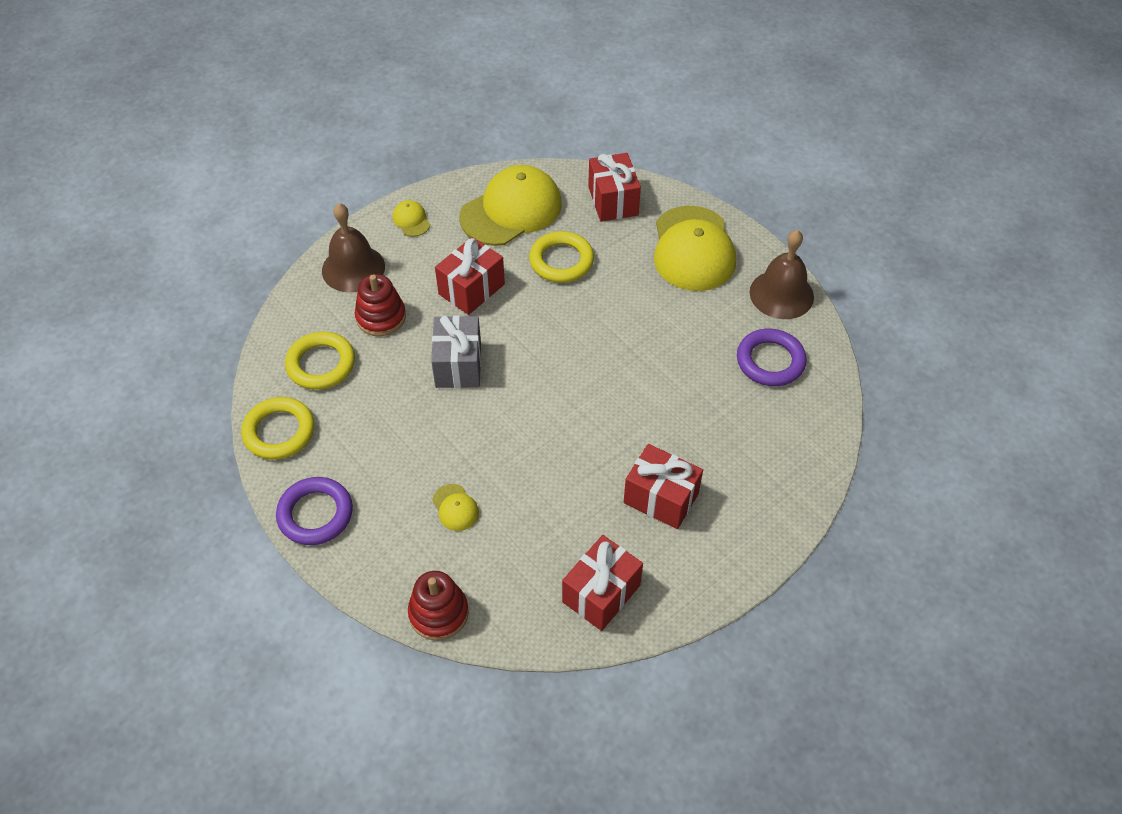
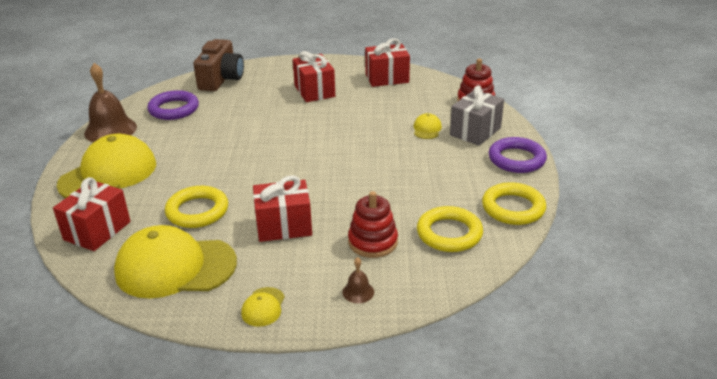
camera: 140 degrees left, 20 degrees down
brown bell [322,203,385,293] -> brown bell [343,257,374,303], size x0.45
grey gift [431,315,481,388] -> grey gift moved to [450,86,504,146]
none -> brown camera [193,39,244,91]

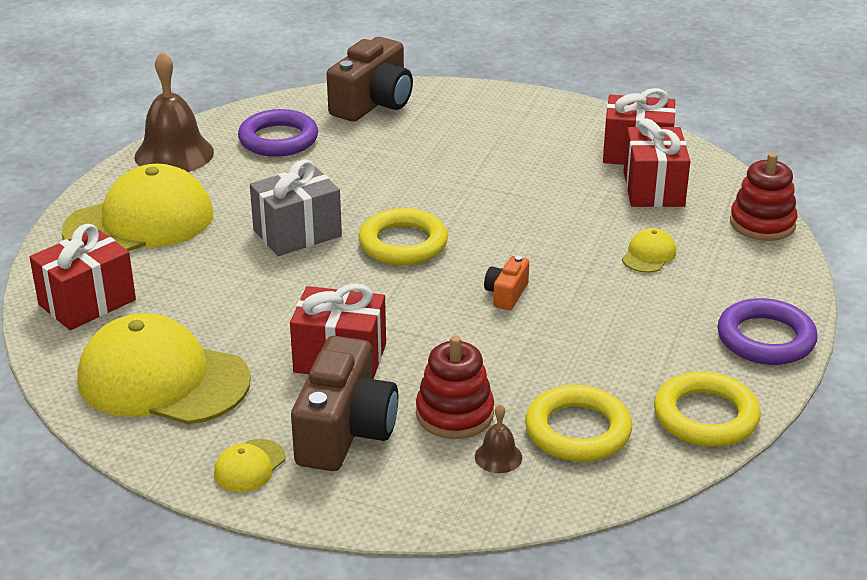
camera: 20 degrees right, 0 degrees up
yellow ring [165,186,228,228] -> yellow ring moved to [359,208,448,265]
red gift [293,51,335,102] -> red gift moved to [623,119,690,207]
brown bell [343,257,374,303] -> brown bell moved to [475,404,522,473]
grey gift [450,86,504,146] -> grey gift moved to [250,159,342,256]
none -> brown camera [291,336,398,471]
none -> orange camera [484,256,529,310]

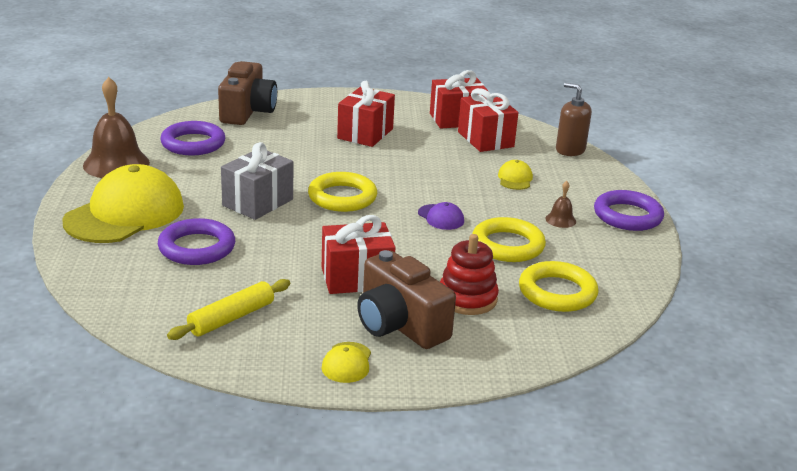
camera: 25 degrees left, 5 degrees down
red gift [29,224,136,330] -> red gift moved to [337,81,395,147]
yellow cap [78,313,251,424] -> yellow rolling pin [167,279,290,340]
brown camera [291,336,398,471] -> brown camera turned 150 degrees clockwise [357,250,456,349]
brown bell [475,404,522,473] -> brown bell moved to [545,181,576,228]
orange camera [484,256,529,310] -> purple cap [418,202,464,230]
yellow ring [654,372,761,447] -> yellow ring moved to [472,217,546,262]
red stacking toy [730,153,797,241] -> brown soap dispenser [556,83,592,156]
none -> purple ring [158,218,235,265]

